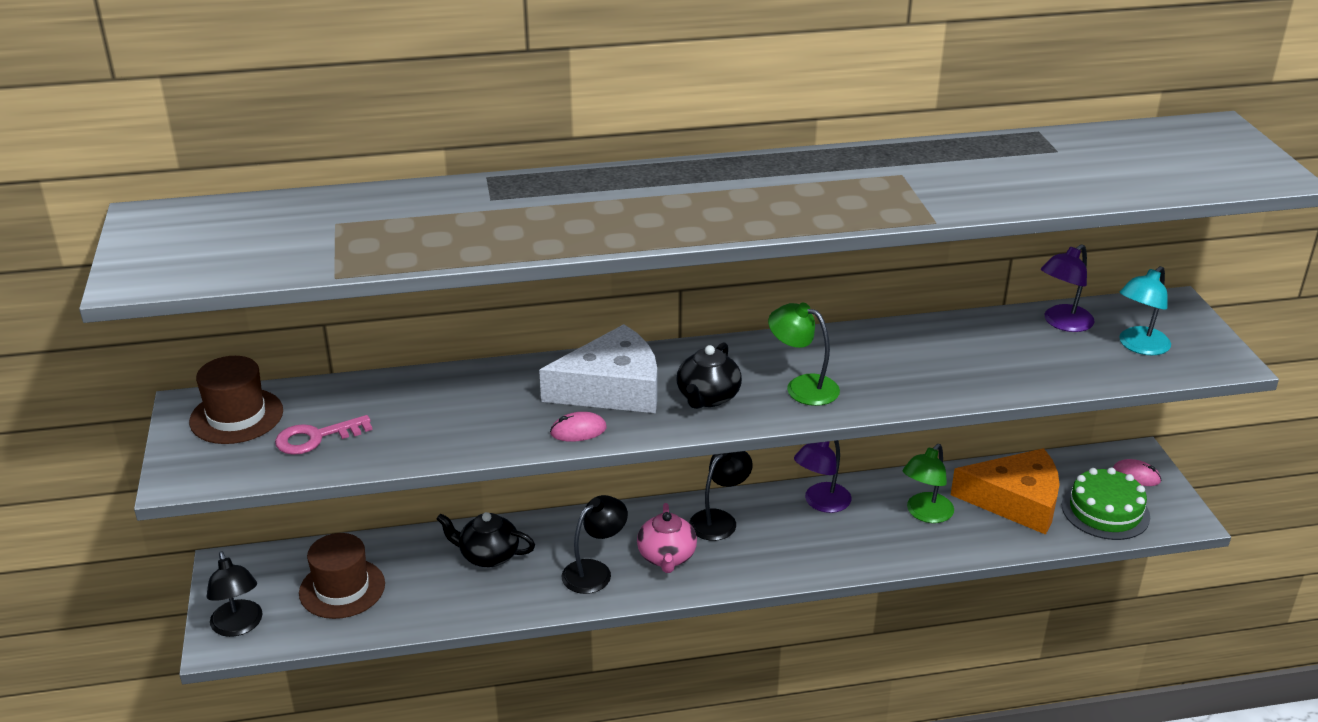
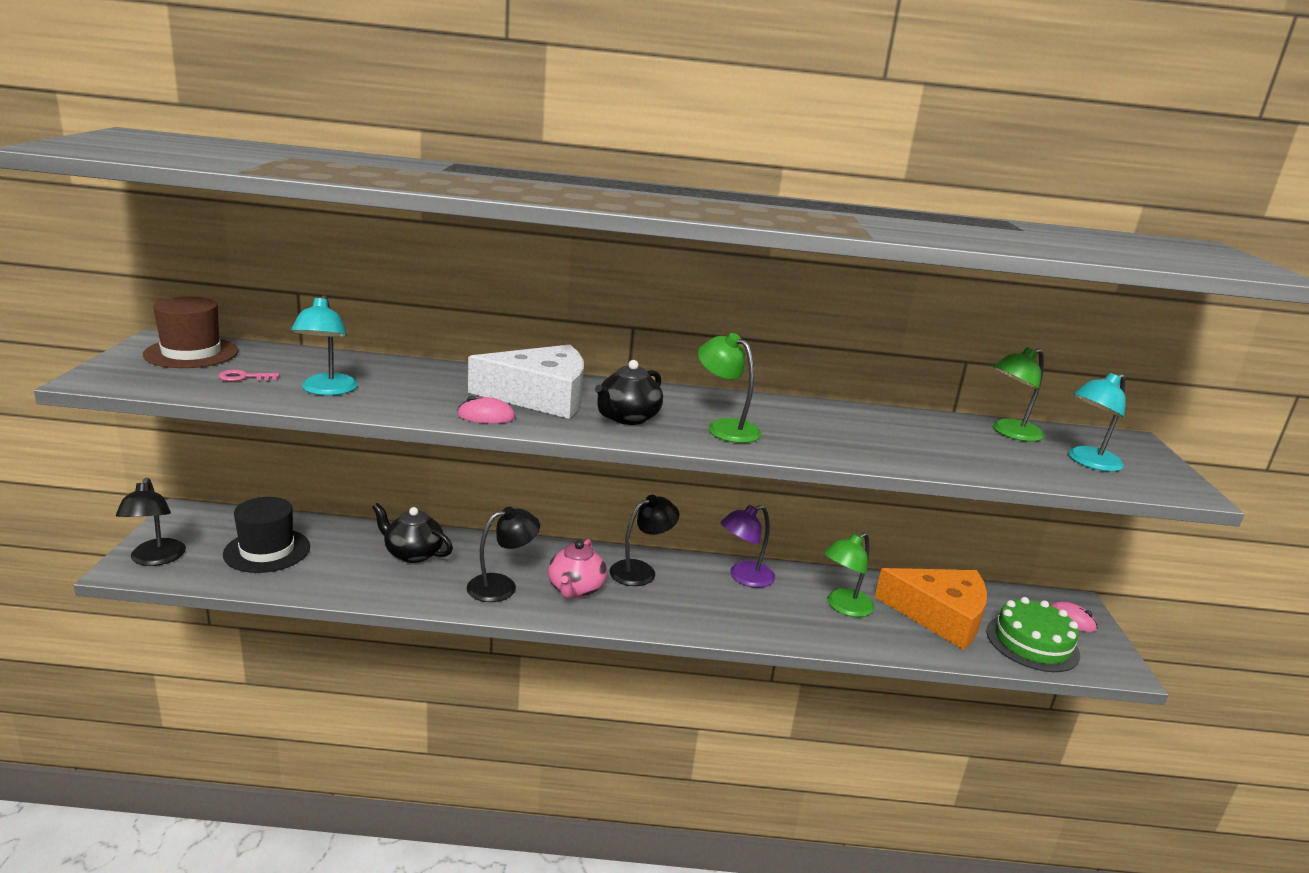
camera: 10 degrees right, 10 degrees down
pink key [275,415,372,455] -> pink key [218,370,279,381], size x0.60
brown hat [299,533,385,619] -> black hat [223,497,310,573]
purple lamp [1041,244,1095,332] -> green lamp [993,347,1044,442]
none -> turquoise lamp [291,295,358,396]

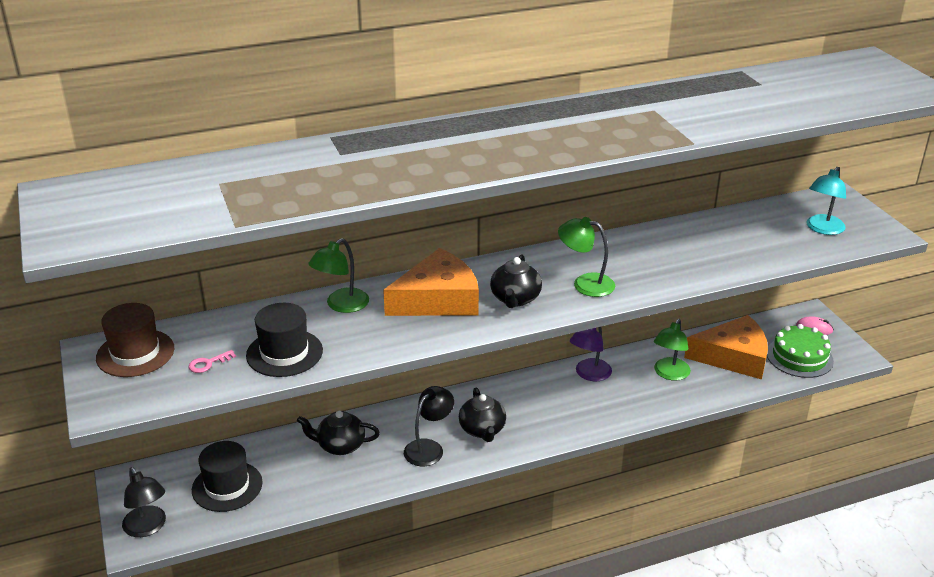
camera: 20 degrees left, 10 degrees up
turquoise lamp [291,295,358,396] -> black hat [246,303,323,377]
pink mouse [457,396,515,424] -> none
white cheese [468,345,584,419] -> orange cheese [383,248,479,316]
pink teapot [548,539,607,599] -> black teapot [459,387,506,442]
black lamp [609,495,679,586] -> none
green lamp [993,347,1044,442] -> green lamp moved to [308,238,369,313]

